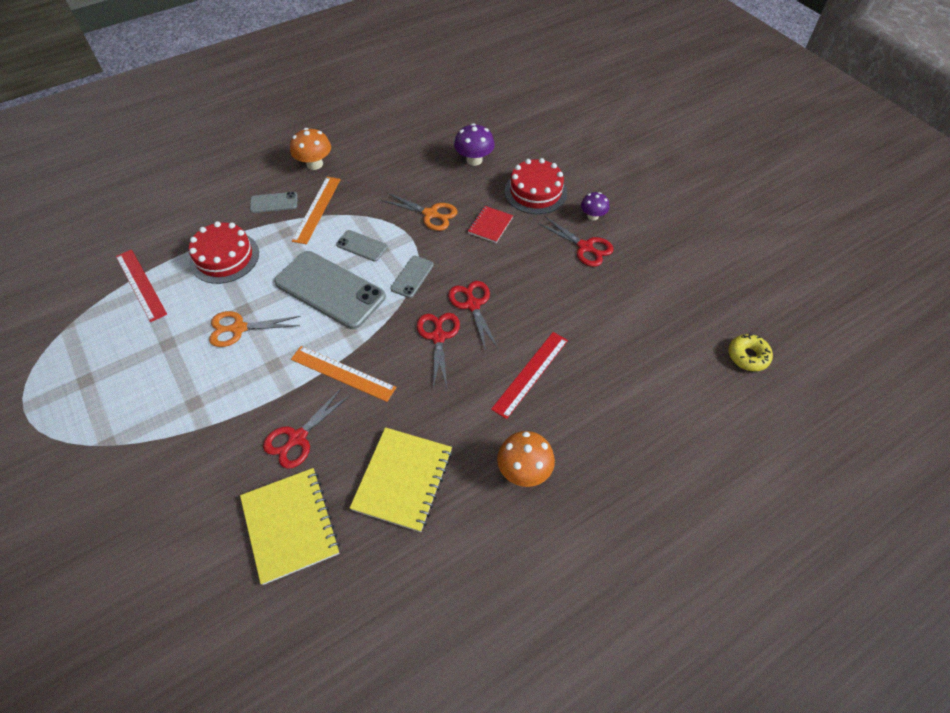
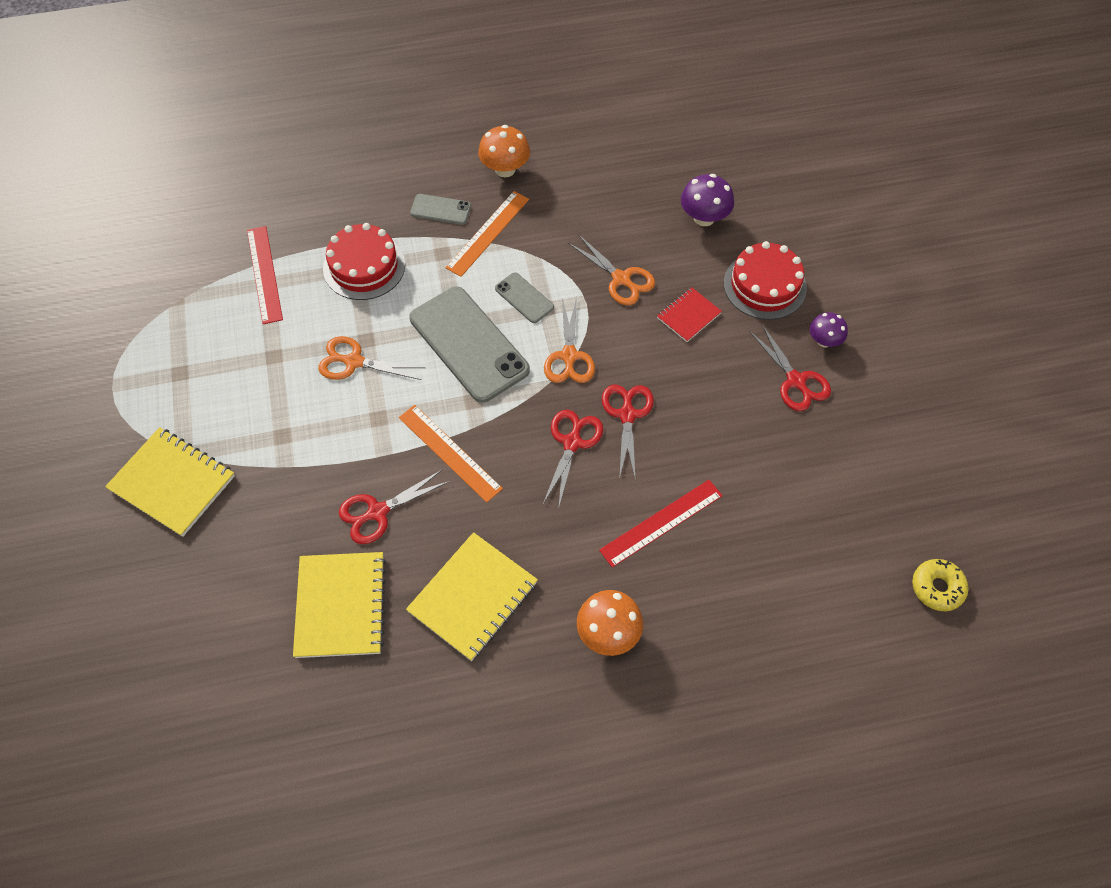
camera: 20 degrees right, 5 degrees up
grey phone [390,256,434,298] -> orange scissors [544,297,595,383]
none -> yellow notebook [105,427,235,537]

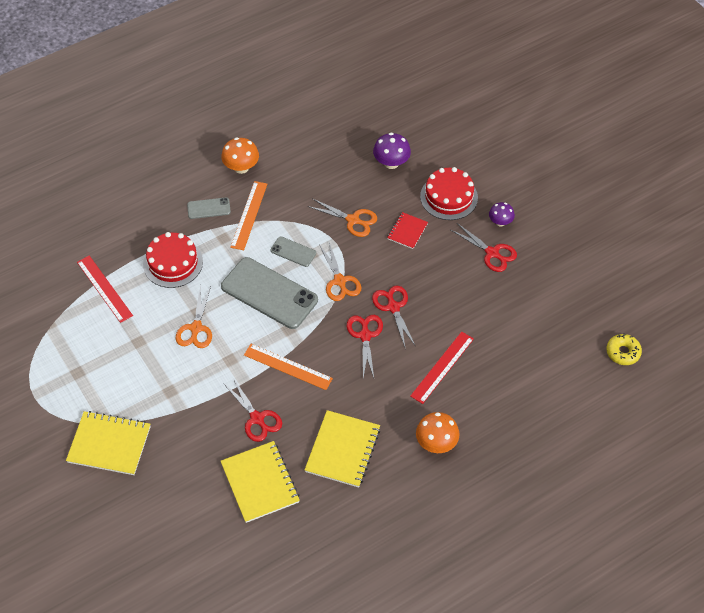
camera: 20 degrees left, 5 degrees down
orange scissors [318,336,425,380] -> orange scissors turned 75 degrees counterclockwise [176,285,212,348]
red scissors [339,469,450,544] -> red scissors turned 75 degrees counterclockwise [223,378,282,442]

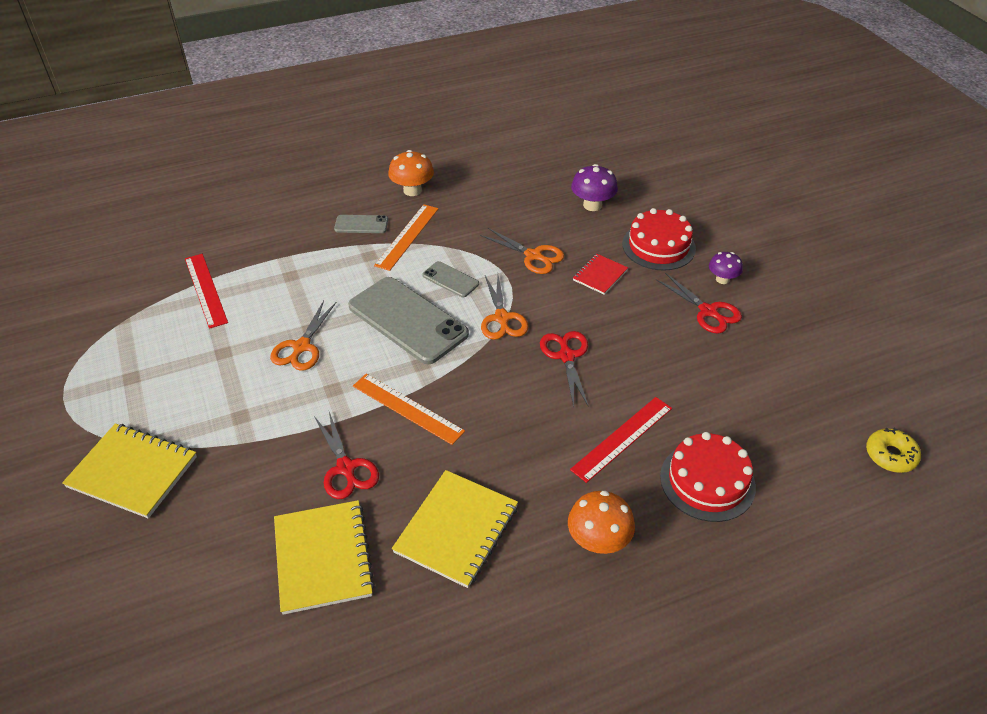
camera: 10 degrees right, 10 degrees down
red cake [143,232,203,288] -> red cake moved to [660,432,756,522]
red scissors [347,315,383,378] -> none

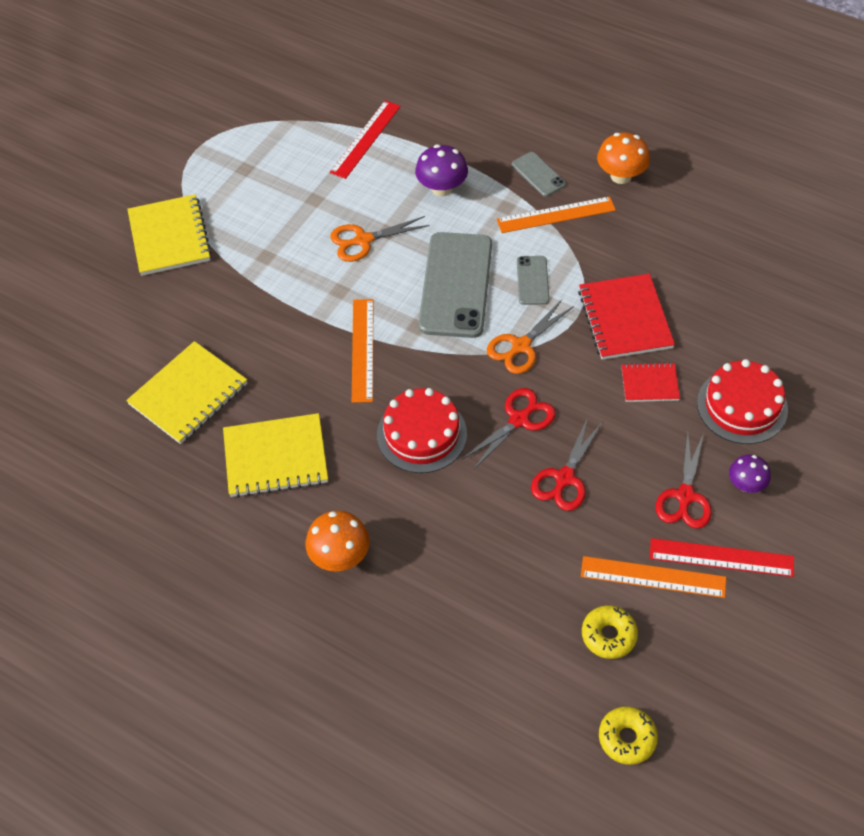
camera: 55 degrees right, 10 degrees up
red scissors [314,412,379,499] -> red scissors moved to [531,417,602,511]
orange scissors [480,228,564,274] -> red notebook [578,274,675,360]
red ruler [570,397,672,483] -> red ruler moved to [650,538,794,577]
purple mushroom [571,164,618,211] -> purple mushroom moved to [415,144,468,196]
red cake [660,432,756,522] -> red cake moved to [377,388,467,473]
none -> orange ruler [581,556,726,598]
none -> yellow donut [582,605,638,659]

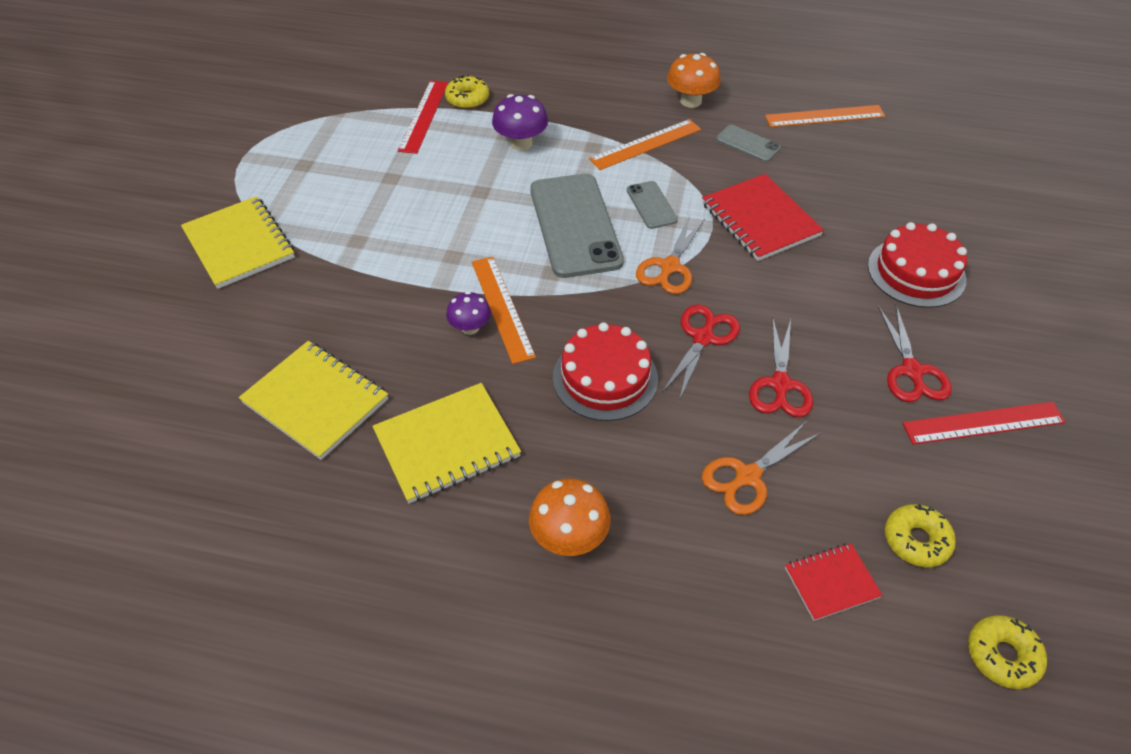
camera: 20 degrees left, 5 degrees down
yellow notebook [126,341,247,444] -> yellow notebook turned 75 degrees counterclockwise [239,341,388,460]
orange scissors [330,216,430,262] -> orange scissors moved to [702,421,822,515]
grey phone [512,152,566,197] -> grey phone moved to [716,125,781,162]
orange ruler [581,556,726,598] -> orange ruler moved to [765,105,886,127]
red notebook [622,362,680,402] -> red notebook moved to [785,543,883,621]
purple mushroom [729,455,771,493] -> purple mushroom moved to [446,291,491,335]
none -> yellow donut [445,75,489,109]

